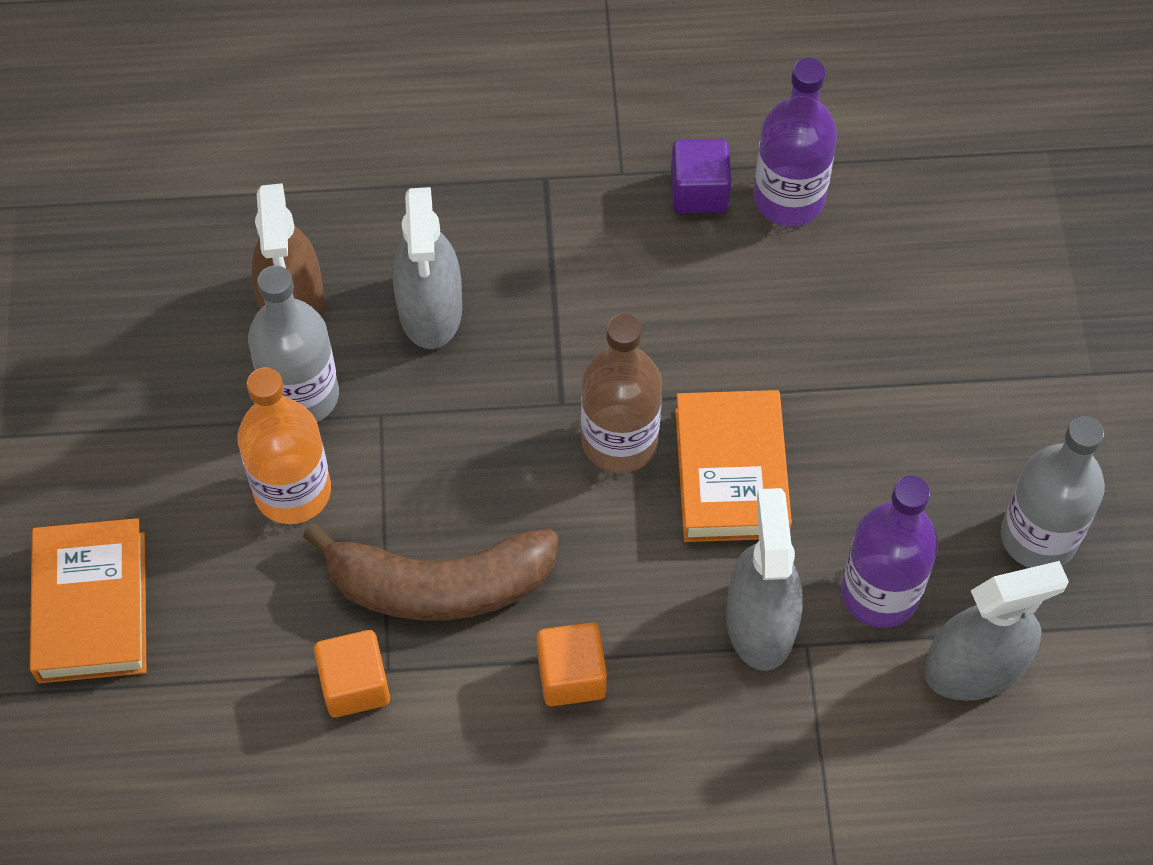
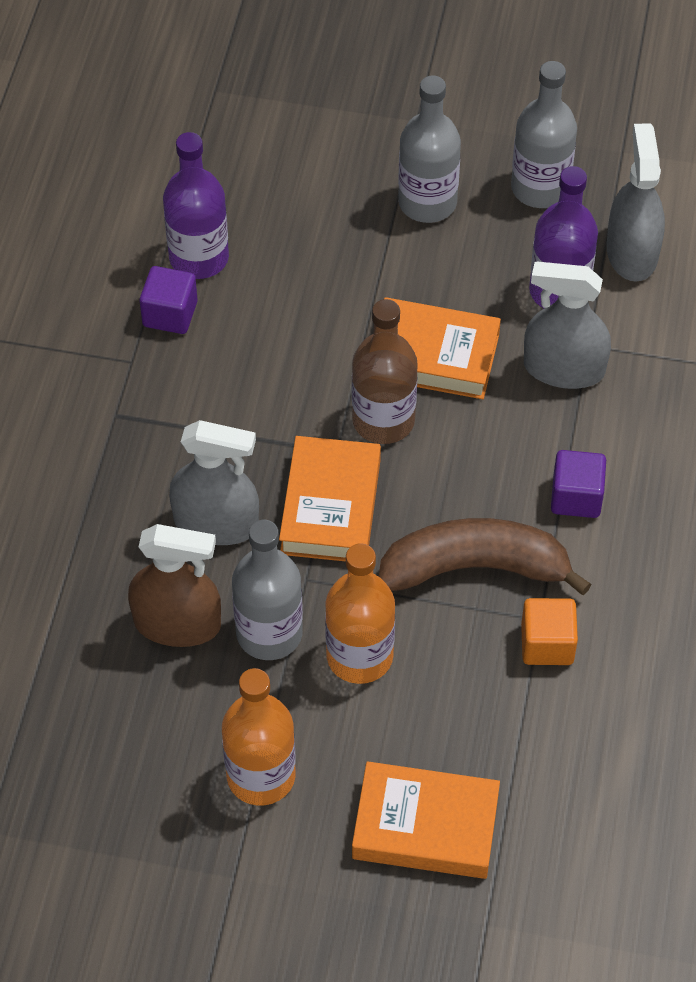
camera: 75 degrees left, 5 degrees down
brown banana [303,523,558,621] -> brown banana turned 105 degrees counterclockwise [379,518,592,595]
orange cube [537,622,607,706] -> purple cube [551,450,606,518]
none -> orange bottle [222,668,296,805]
none -> orange book [279,436,381,562]
none -> grey bottle [398,76,461,223]

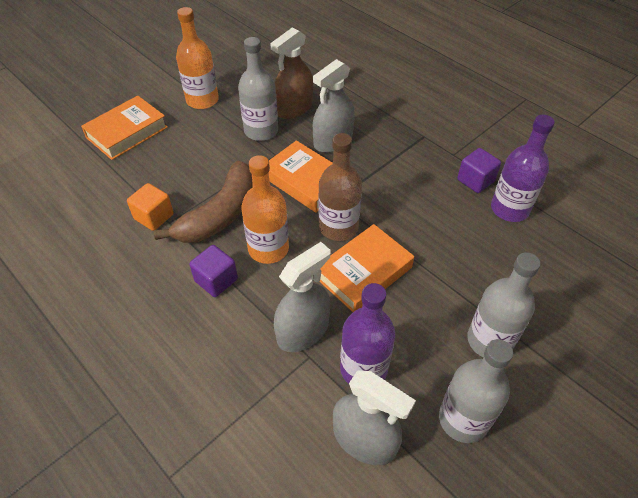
camera: 125 degrees right, 5 degrees down
orange bottle [325,543,395,684] -> orange bottle moved to [241,155,289,264]

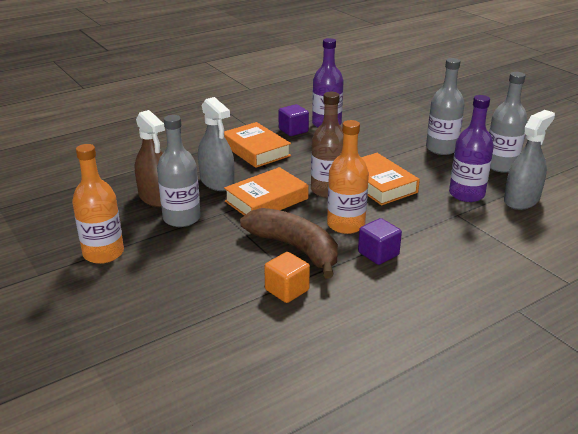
camera: 80 degrees left, 20 degrees down
orange book [81,95,168,160] -> orange book moved to [224,122,291,168]
grey spray bottle [274,242,330,352] -> none

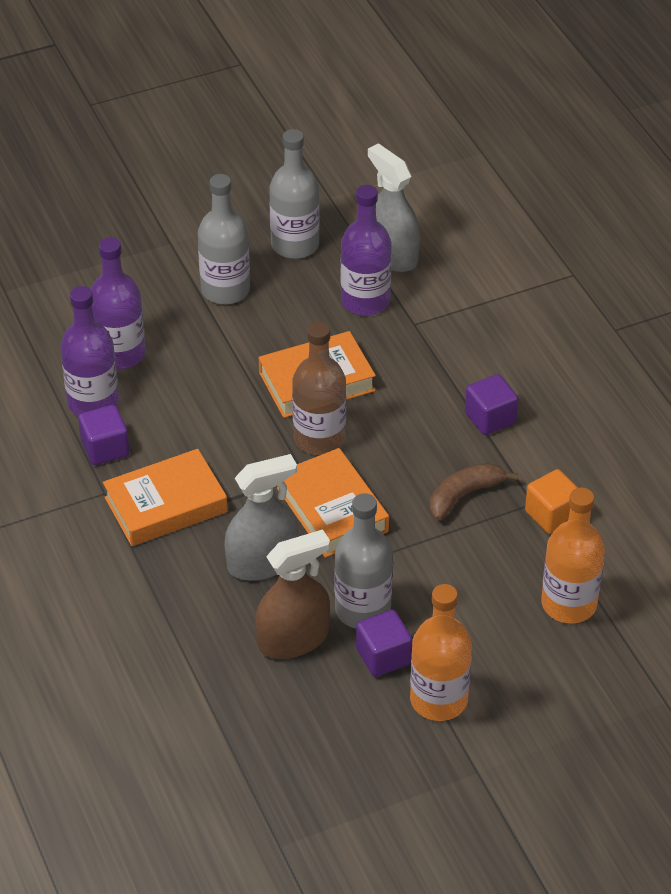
camera: 80 degrees left, 15 degrees up
brown banana [240,208,338,278] -> brown banana [430,463,518,520], size x0.59
orange bottle [327,120,369,234] -> orange bottle moved to [541,488,605,623]
none -> purple bottle [91,237,145,369]
none -> purple cube [356,610,412,677]

